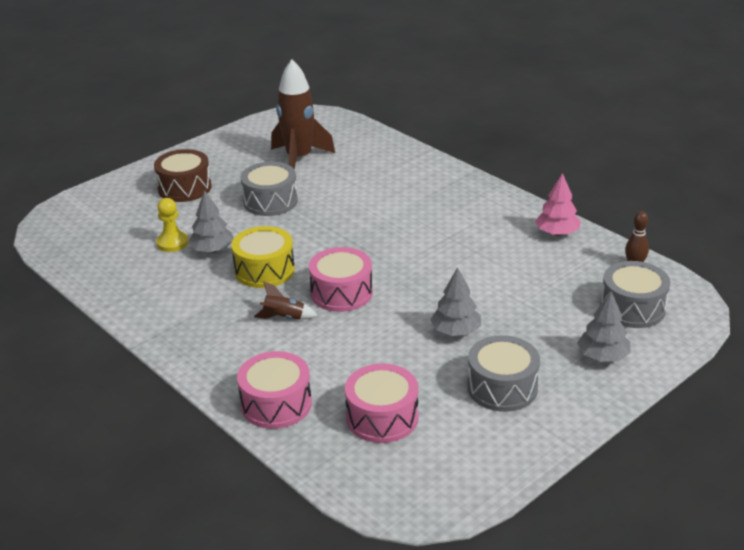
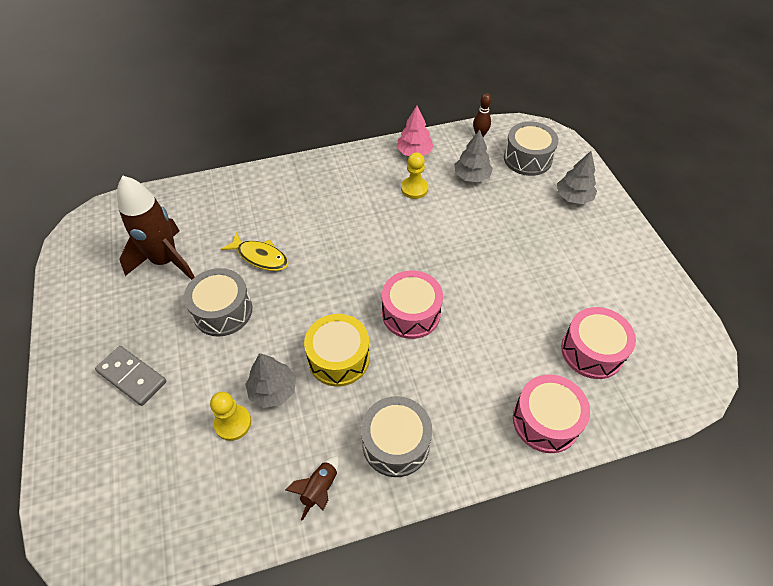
camera: 65 degrees left, 20 degrees up
brown drum [154,149,212,202] -> grey domino [95,346,166,406]
brown rocket [254,281,318,319] -> brown rocket moved to [286,456,339,521]
grey tree [430,267,481,336] -> grey tree moved to [454,130,493,182]
grey drum [467,335,540,412] -> grey drum moved to [361,396,432,477]
none -> yellow fish [221,232,289,271]
none -> yellow pawn [401,152,428,199]

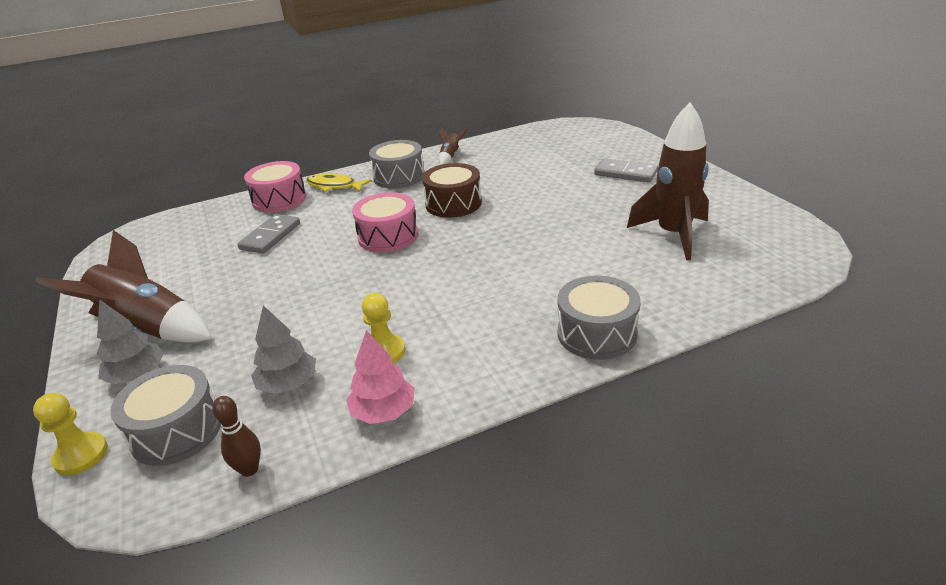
camera: 175 degrees right, 20 degrees down
grey drum [184,268,252,337] -> grey drum moved to [557,276,641,360]
yellow pawn [210,392,251,441] -> yellow pawn moved to [33,393,108,475]
yellow fish [221,232,289,271] -> yellow fish moved to [306,173,372,192]
grey tree [245,353,296,408] -> none
yellow drum [304,314,370,386] -> brown drum [422,163,482,218]
pink drum [561,307,636,379] -> none
none -> brown rocket [35,230,212,343]
none -> grey domino [237,214,300,254]

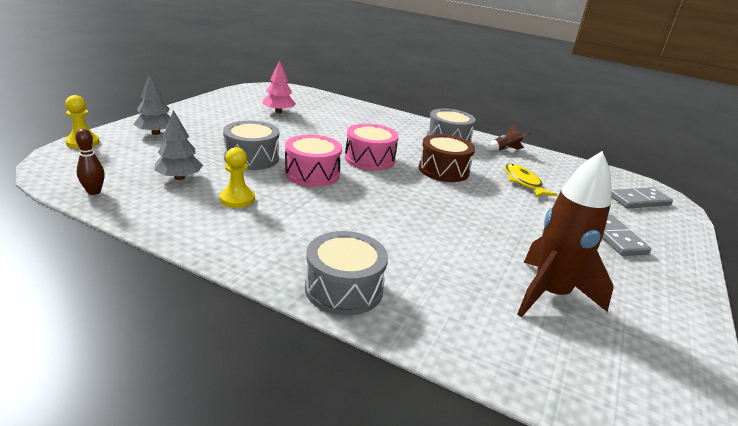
camera: 45 degrees right, 5 degrees down
brown rocket [35,230,212,343] -> none
grey drum [110,365,221,466] -> grey drum moved to [223,121,279,170]
grey domino [237,214,300,254] -> grey domino moved to [611,187,673,208]
pink drum [244,161,306,212] -> pink drum moved to [285,135,342,187]
yellow fish [306,173,372,192] -> yellow fish moved to [505,164,557,198]
pink tree [346,330,415,424] -> pink tree moved to [262,60,296,113]

